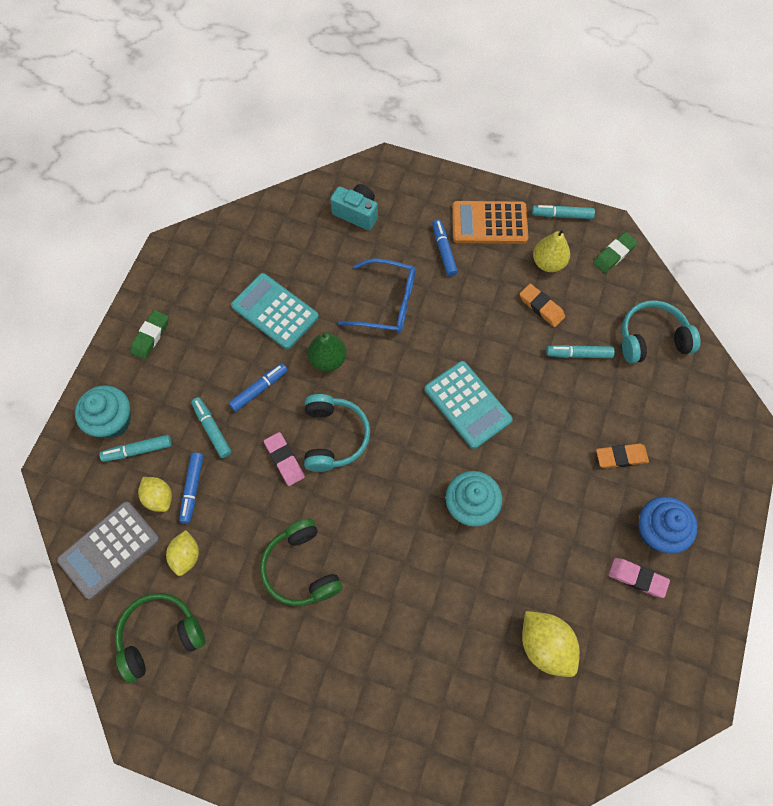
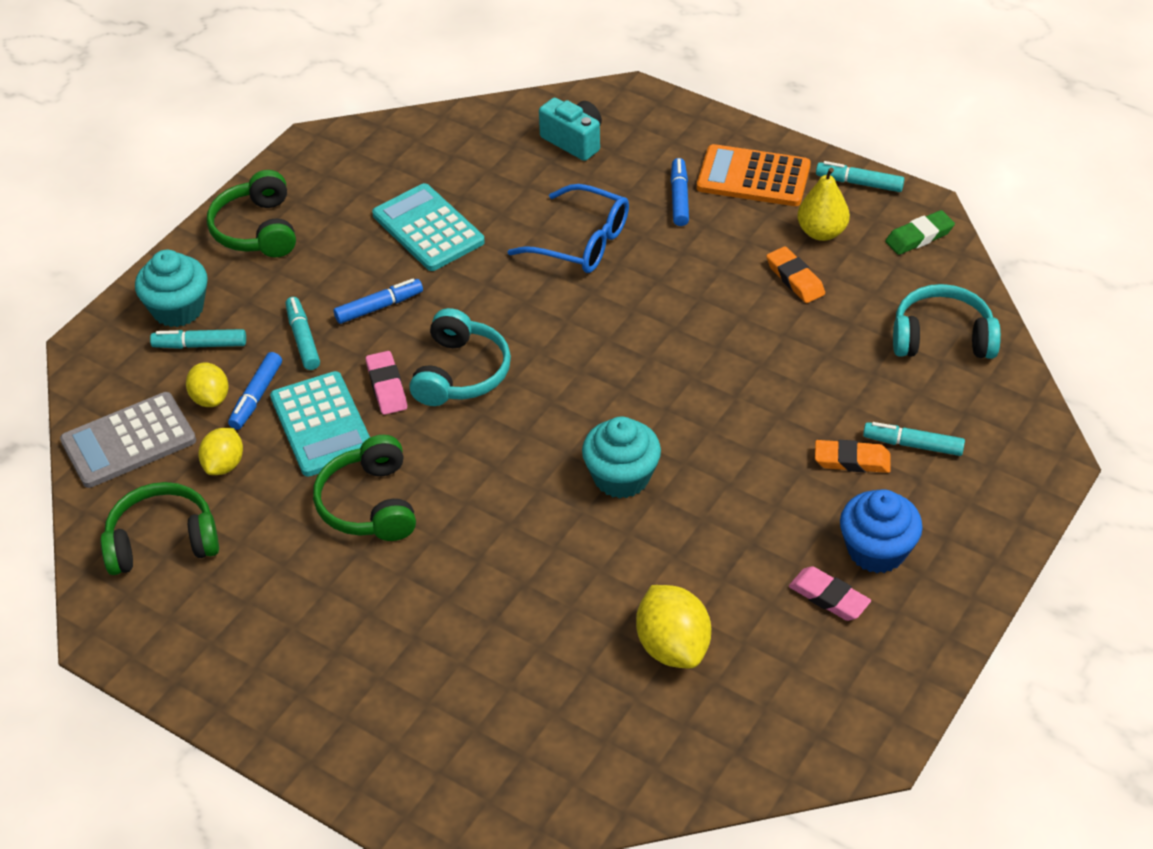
camera: 15 degrees right, 20 degrees down
green eraser [130,310,169,359] -> green headphones [207,170,296,257]
green pear [308,332,346,372] -> none
turquoise calculator [425,361,513,449] -> turquoise calculator moved to [270,371,370,477]
turquoise marker [546,345,615,358] -> turquoise marker moved to [863,422,965,456]

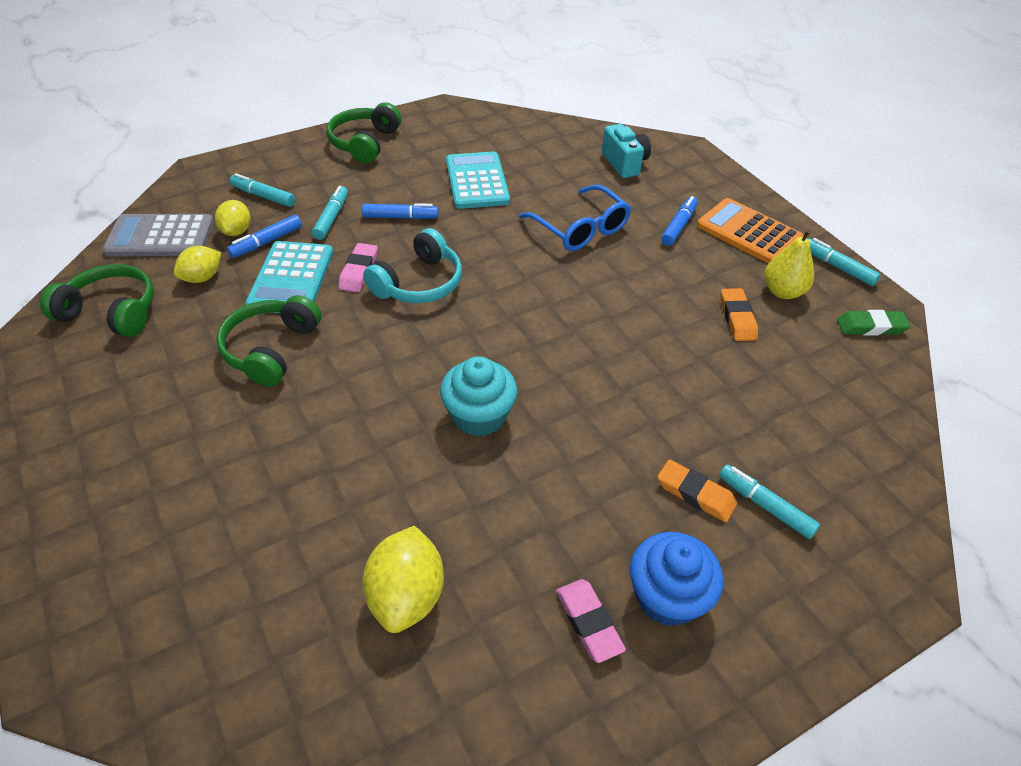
camera: 25 degrees right, 0 degrees up
turquoise cupcake [135,250,208,327] -> none
turquoise headphones [893,284,1001,359] -> none

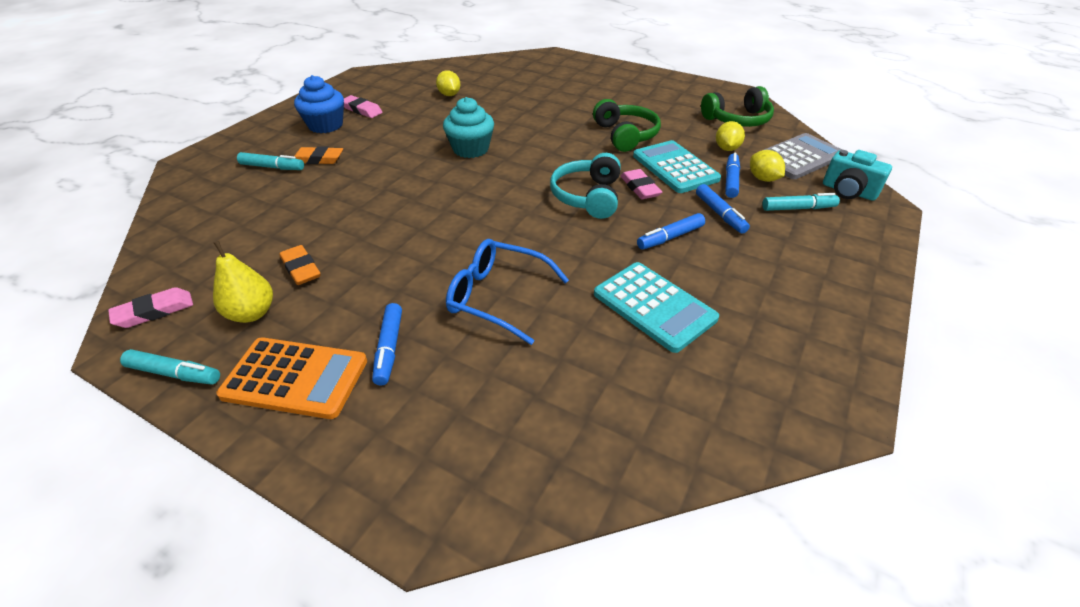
camera: 150 degrees right, 5 degrees down
turquoise marker [312,186,348,240] -> blue marker [696,184,750,234]
green headphones [327,102,401,163] -> none
yellow lemon [362,526,444,633] -> yellow lemon [436,70,460,96], size x0.64
turquoise camera [602,124,651,178] -> turquoise camera moved to [823,150,892,201]
green eraser [837,310,911,335] -> pink eraser [108,287,193,328]

